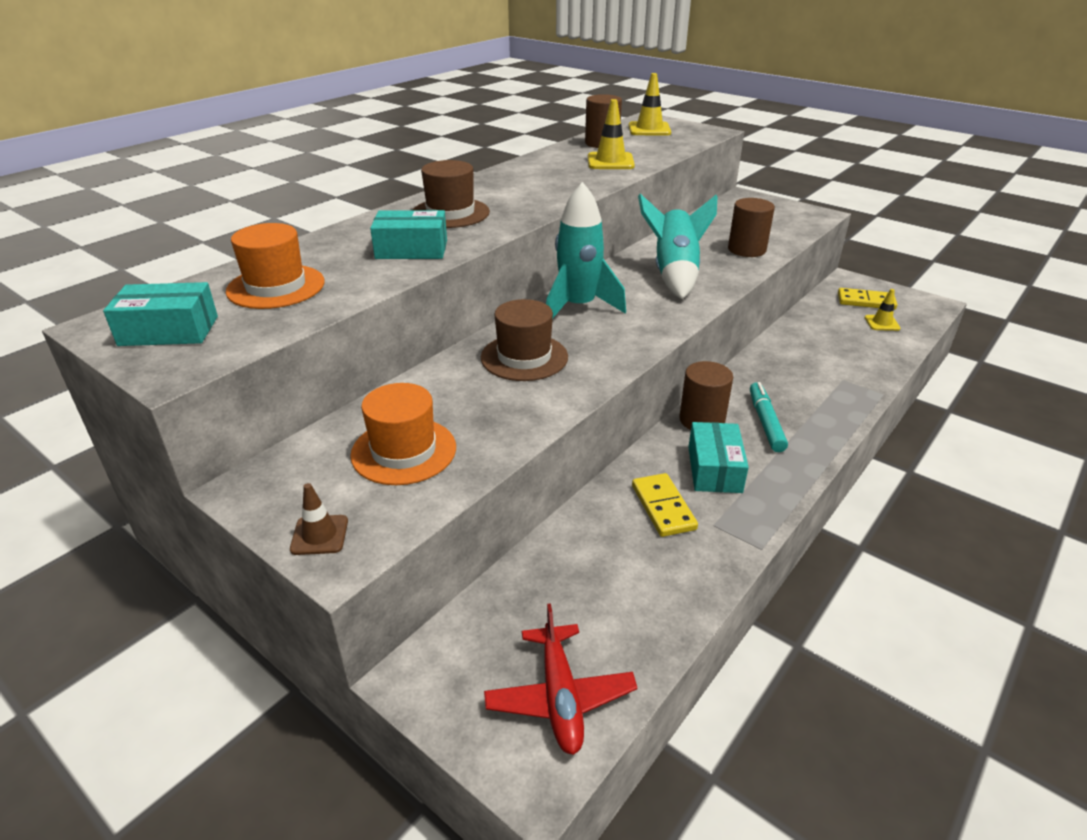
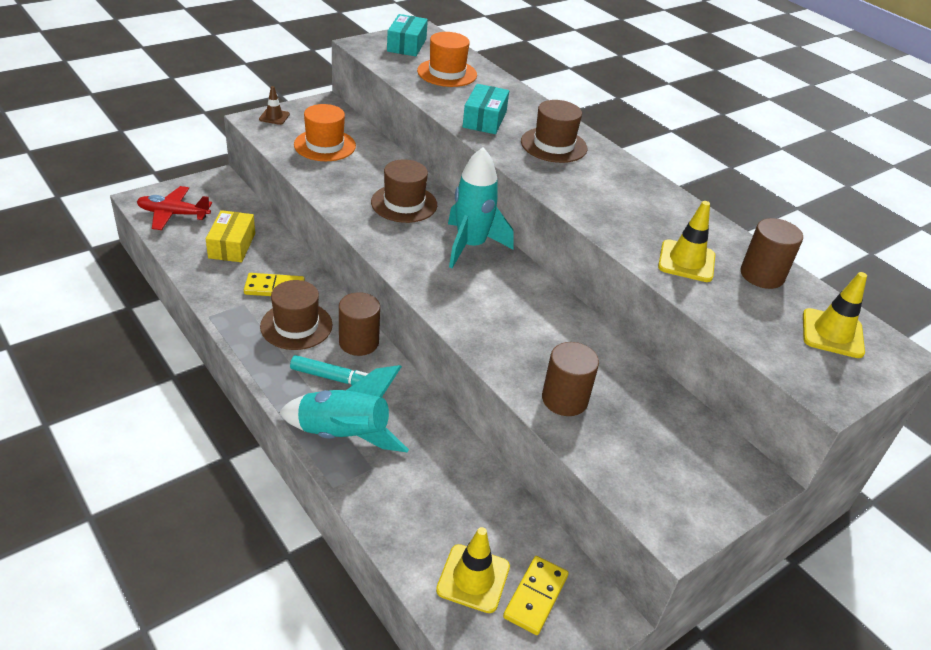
camera: 100 degrees right, 5 degrees up
turquoise rocket [638,194,717,299] -> turquoise rocket moved to [279,365,409,452]
turquoise box [688,422,749,493] -> brown hat [260,280,332,350]
yellow traffic cone [864,289,901,331] -> yellow traffic cone [436,527,510,613], size x1.60
none -> yellow box [206,210,255,262]

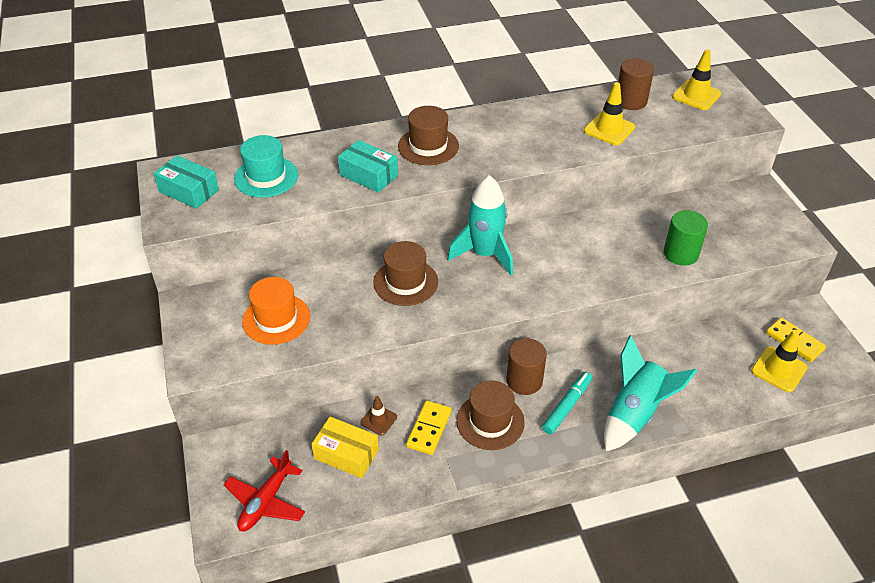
camera: 65 degrees left, 5 degrees up
brown traffic cone [259,86,290,125] -> brown traffic cone moved to [360,396,397,435]
orange hat [417,32,477,87] -> turquoise hat [234,135,298,198]
brown cylinder [542,342,599,416] -> green cylinder [664,210,708,266]

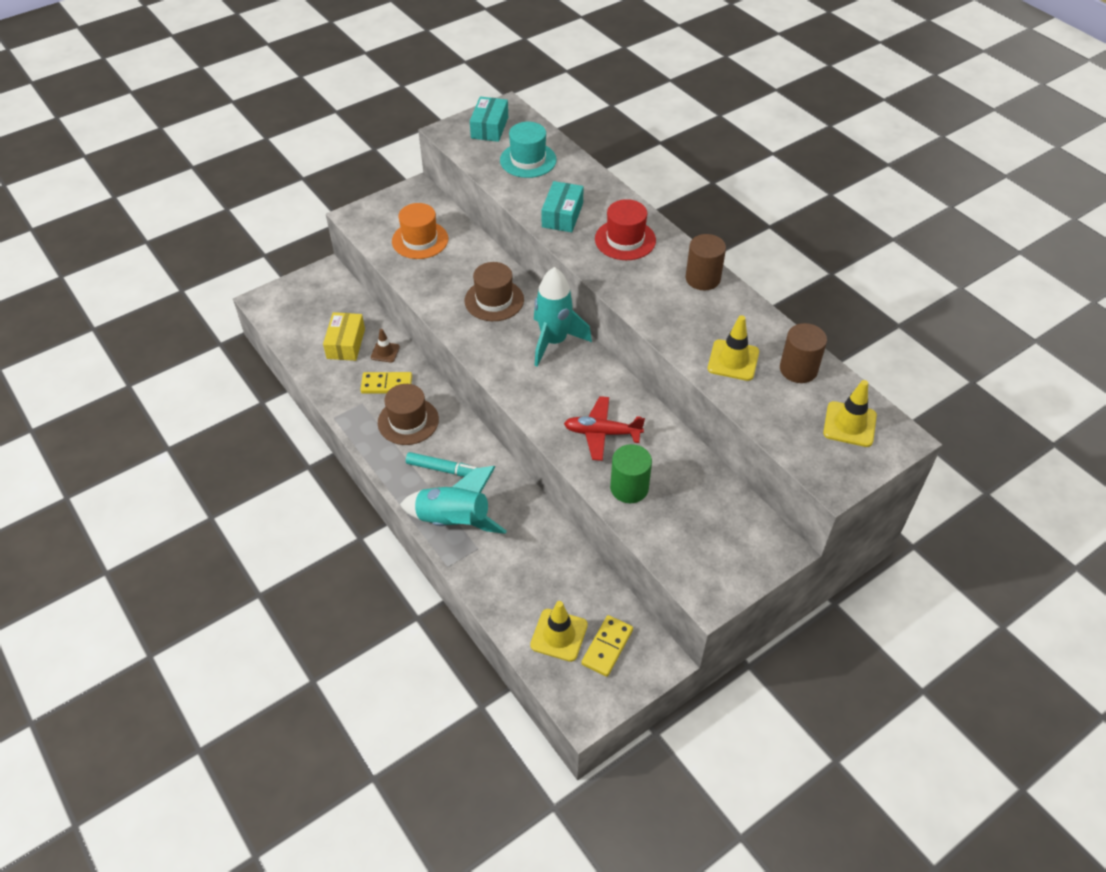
camera: 70 degrees right, 5 degrees up
red plane [224,450,305,531] -> red plane moved to [564,396,645,461]
brown hat [398,106,459,165] -> red hat [595,199,656,260]
brown cylinder [506,338,547,395] -> brown cylinder moved to [685,234,726,290]

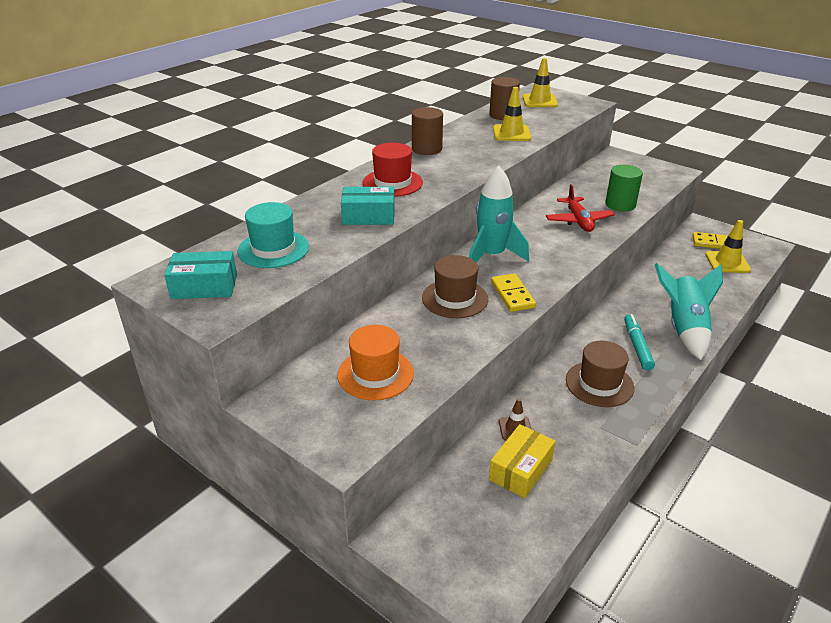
camera: 105 degrees left, 15 degrees down
yellow box [323,312,365,361] -> yellow box turned 45 degrees counterclockwise [489,424,555,498]
yellow domino [360,372,412,394] -> yellow domino moved to [491,274,536,312]

